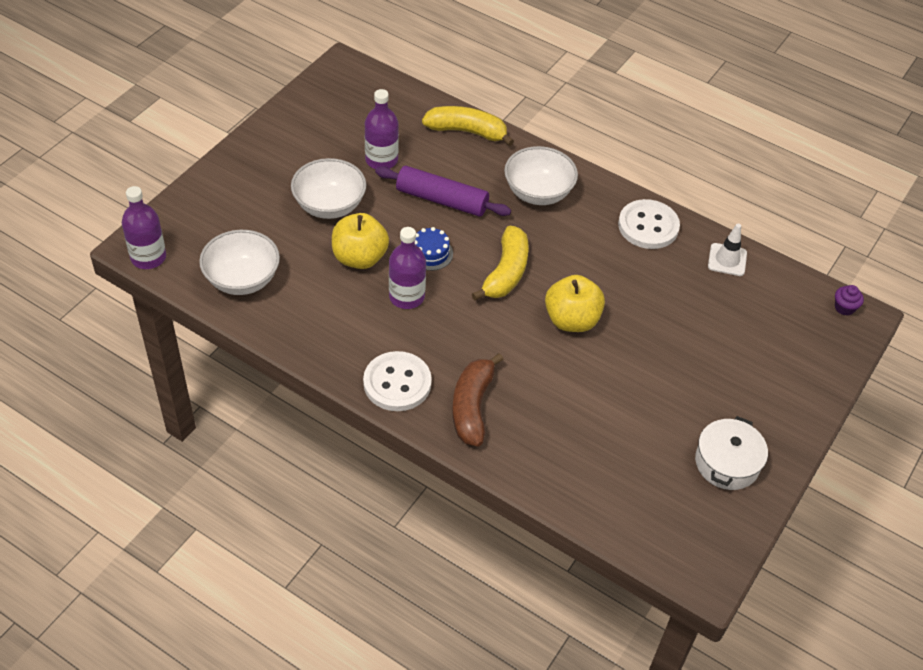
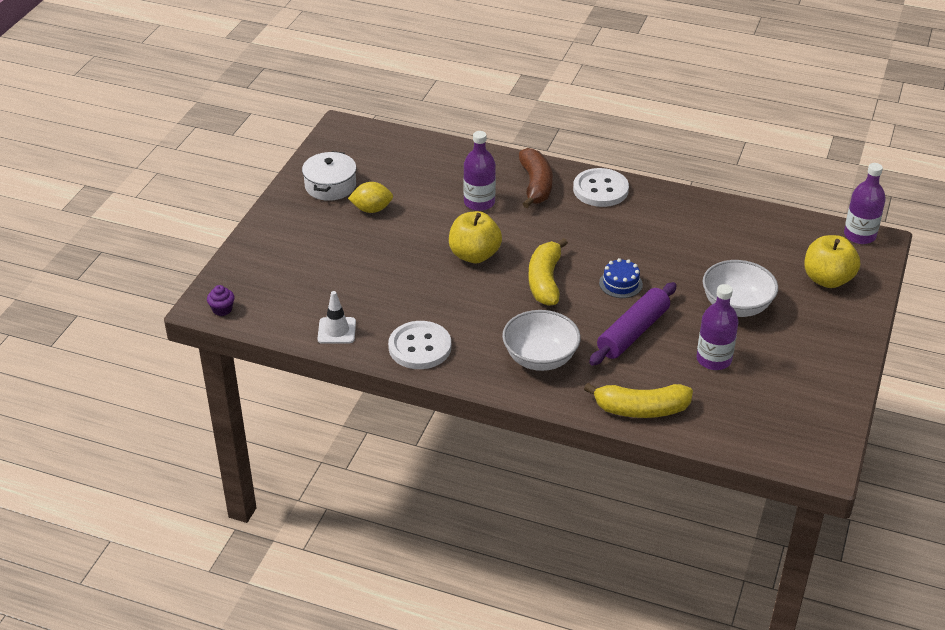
camera: 170 degrees right, 10 degrees down
white bowl [199,230,280,295] -> none
yellow apple [332,213,389,269] -> yellow apple moved to [804,235,860,288]
purple rolling pin [375,166,511,217] -> purple rolling pin turned 60 degrees counterclockwise [589,282,677,366]
purple bottle [389,227,426,309] -> purple bottle moved to [463,131,496,211]
none -> yellow lemon [348,182,393,213]

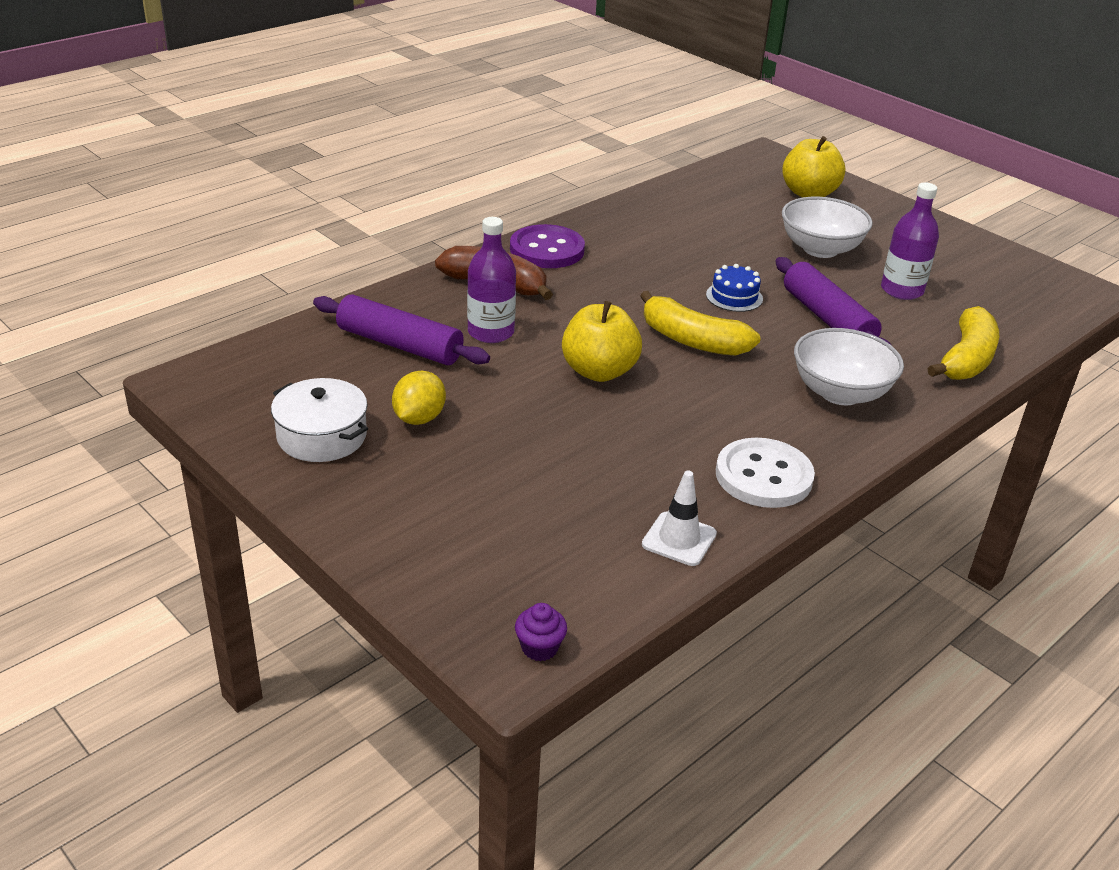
camera: 65 degrees left, 5 degrees down
white button [573,168,629,207] -> purple button [510,224,585,268]
purple bottle [844,163,886,244] -> none
none -> purple rolling pin [313,294,490,365]

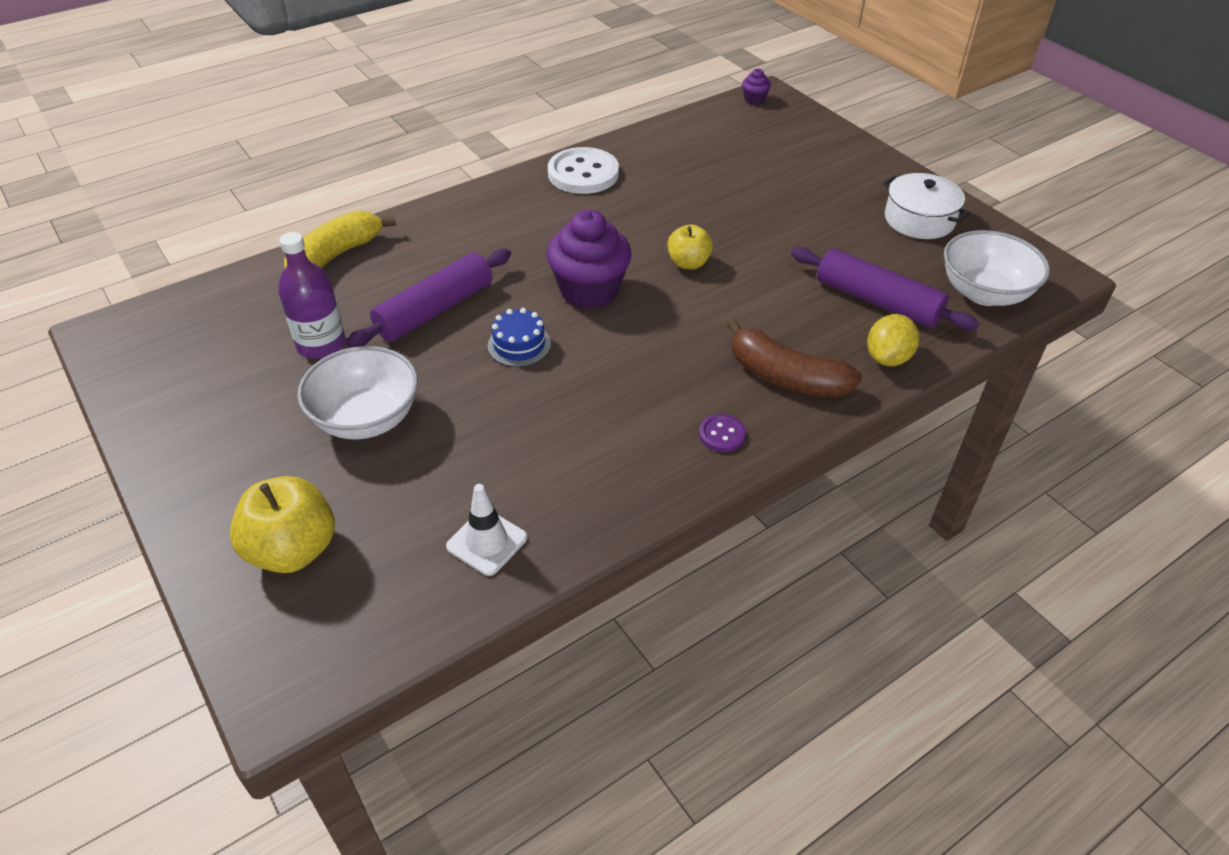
camera: 170 degrees left, 10 degrees up
yellow lemon [392,371,446,425] -> yellow lemon moved to [867,314,919,366]
purple bottle [467,217,516,343] -> none
purple button [510,224,585,268] -> purple button [699,414,746,452], size x0.49
yellow apple [562,301,642,382] -> yellow apple [667,224,713,269], size x0.62
yellow banana [640,291,760,356] -> purple cupcake [546,210,632,310]
white traffic cone [642,470,717,566] -> white traffic cone moved to [446,484,527,576]
purple rolling pin [775,257,892,346] -> purple rolling pin turned 60 degrees clockwise [346,249,511,348]
white bowl [794,328,904,405] -> white bowl moved to [944,230,1050,306]

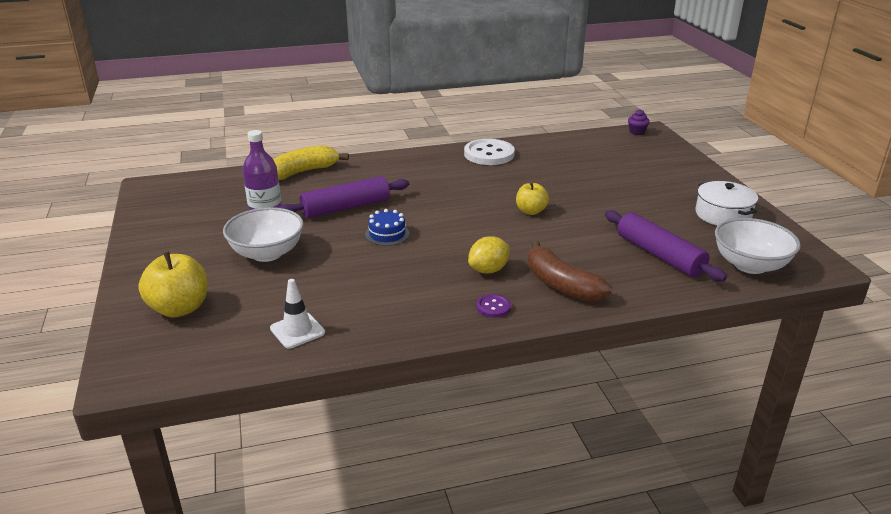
camera: 20 degrees right, 15 degrees down
purple cupcake [546,210,632,310] -> none
yellow lemon [867,314,919,366] -> yellow lemon moved to [468,236,509,273]

